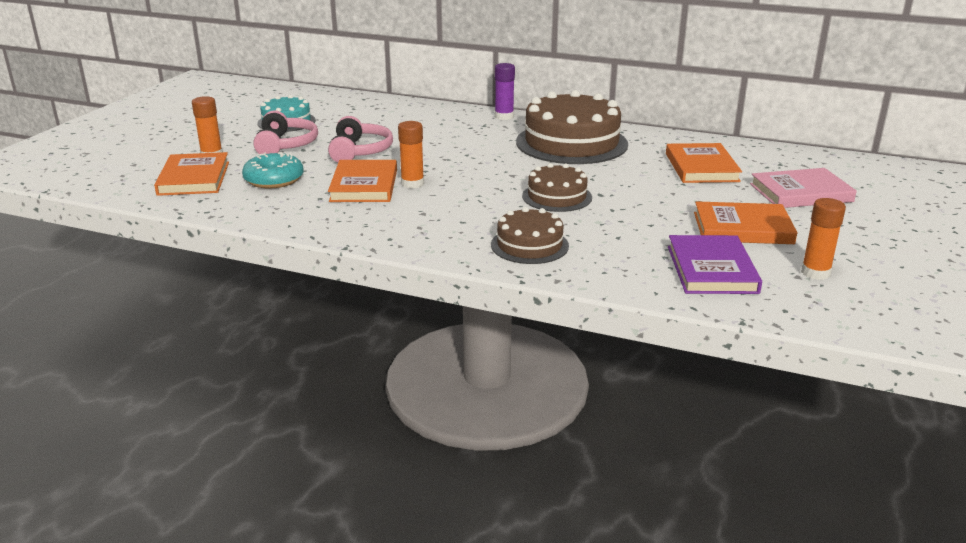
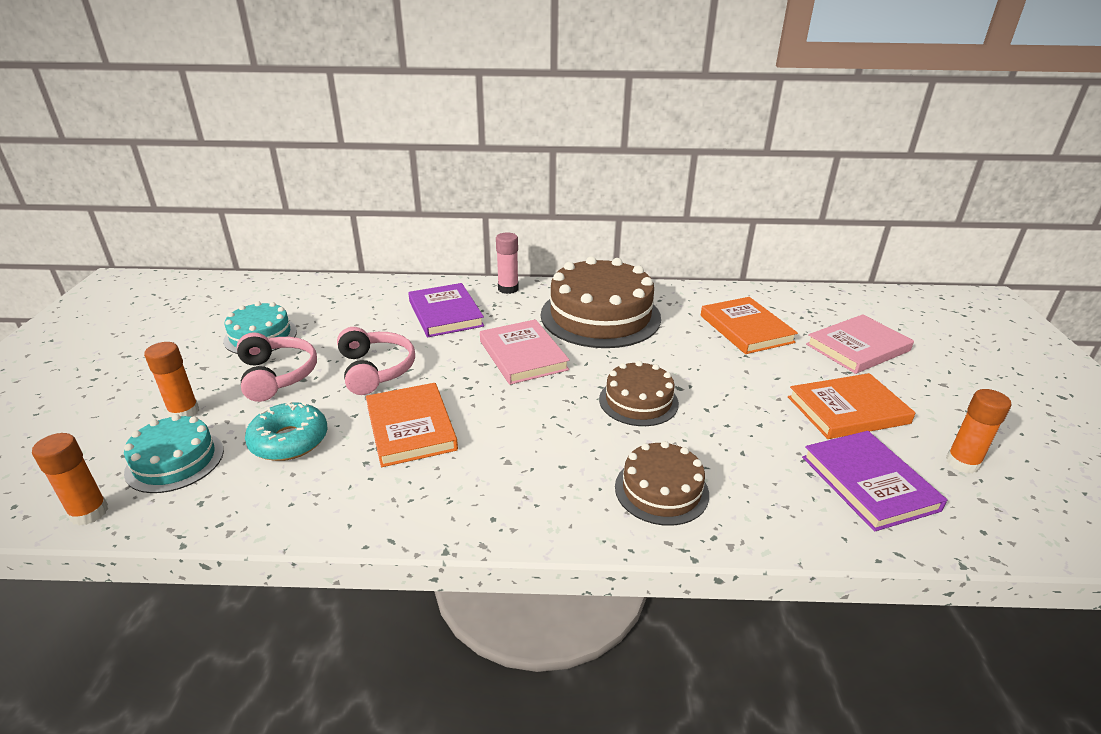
camera: 20 degrees left, 5 degrees up
orange book [154,152,229,196] -> turquoise cake [124,414,224,493]
orange glue stick [398,121,424,189] -> orange glue stick moved to [32,433,108,526]
purple glue stick [495,63,515,120] -> pink glue stick [496,233,519,294]
none -> purple book [408,283,484,337]
none -> pink book [480,319,570,385]

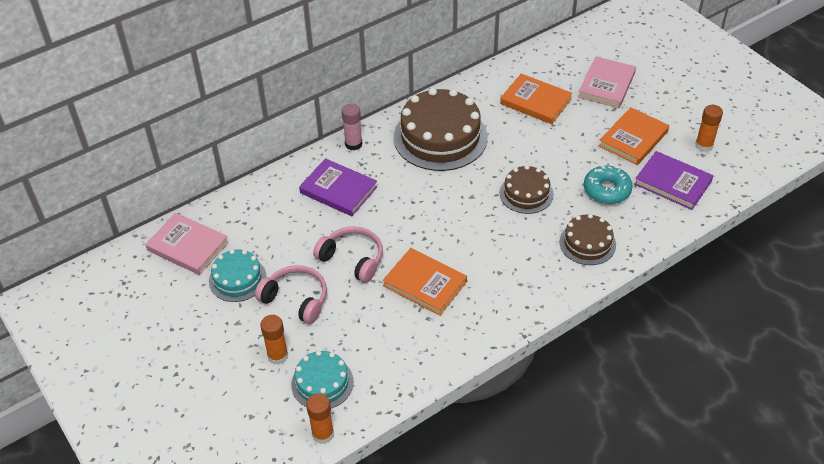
camera: 35 degrees left, 15 degrees up
turquoise donut [245,401,327,461] -> turquoise donut moved to [584,165,633,204]
pink book [480,319,570,385] -> pink book moved to [145,213,229,275]

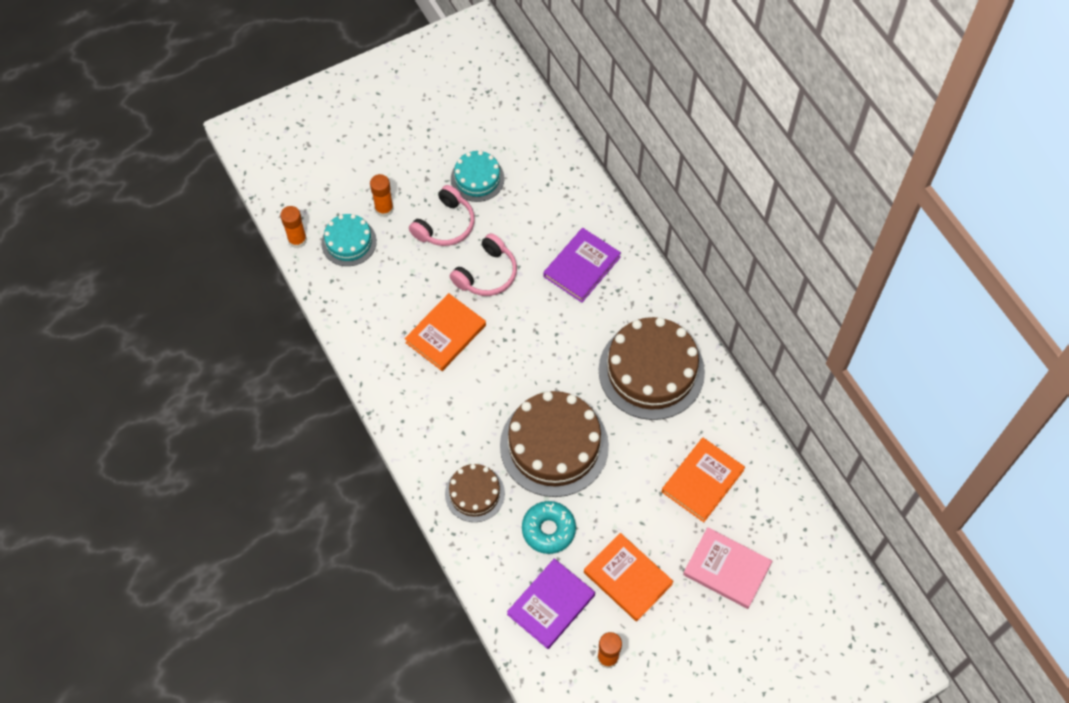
camera: 95 degrees right, 15 degrees up
pink book [145,213,229,275] -> none
pink glue stick [342,103,362,150] -> none
brown cake [500,165,554,214] -> brown cake [500,391,609,497], size x1.84

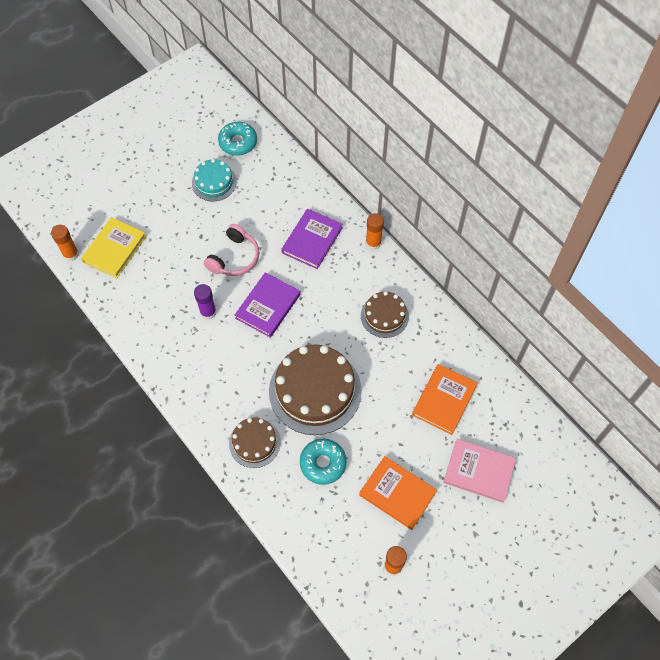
camera: 10 degrees left, 0 degrees up
turquoise cake [321,214,377,266] -> yellow book [81,217,146,278]
orange glue stick [370,174,394,217] -> orange glue stick moved to [366,213,384,250]
orange book [405,293,486,371] -> purple glue stick [194,284,216,320]
pink headphones [409,185,475,246] -> none
purple book [507,558,595,649] -> purple book moved to [235,272,300,338]
brown cake [599,317,705,420] -> brown cake [361,291,409,338], size x0.54
none -> turquoise donut [218,122,257,156]

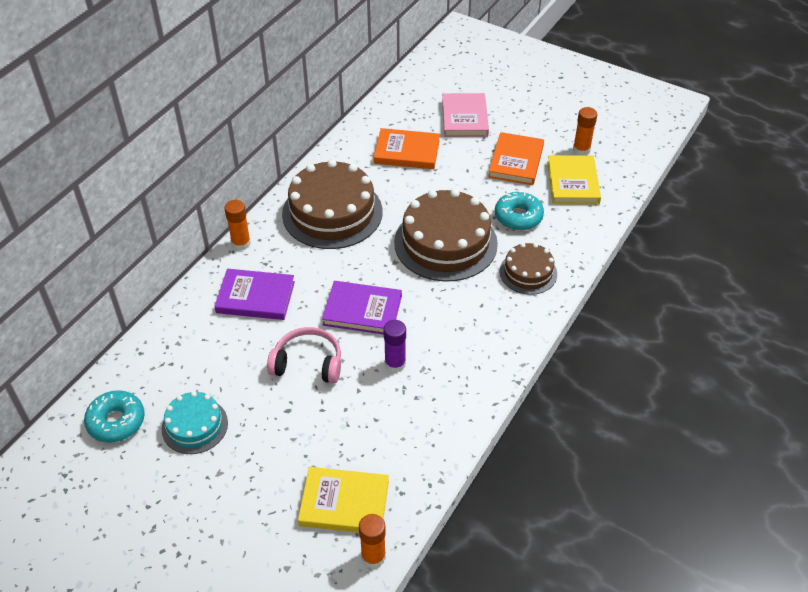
camera: 110 degrees left, 15 degrees down
brown cake [361,291,409,338] -> brown cake [282,159,383,249], size x1.84
none -> yellow book [547,155,601,204]

